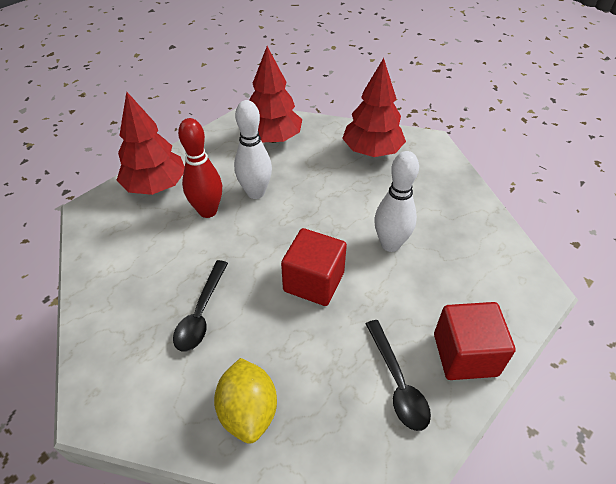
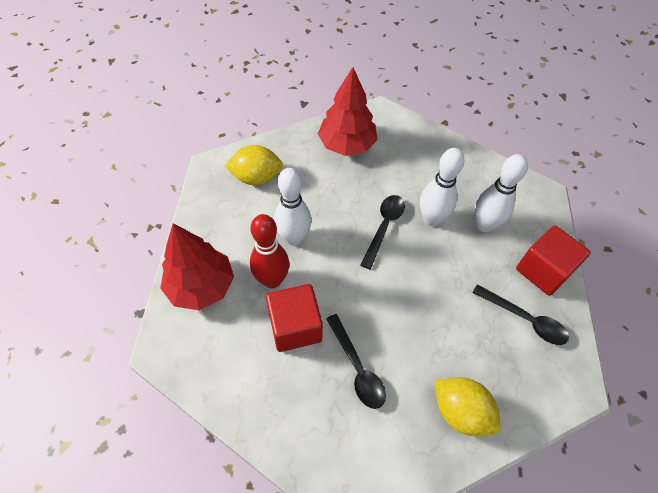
camera: 40 degrees left, 10 degrees up
red tree [250,46,302,143] -> yellow lemon [225,145,283,185]
red cube [281,228,347,306] -> red cube moved to [266,284,323,352]
none -> black spoon [361,195,405,269]
none -> white bowling pin [475,154,528,232]

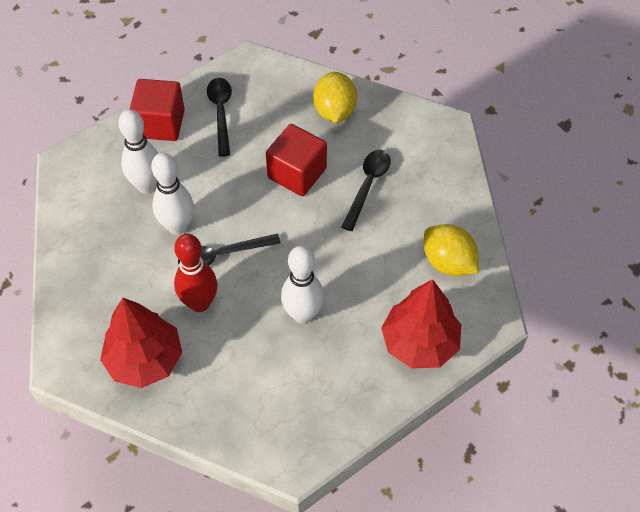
camera: 130 degrees left, 0 degrees up
yellow lemon [225,145,283,185] -> yellow lemon moved to [424,224,479,276]
red bowling pin [250,214,289,288] -> red bowling pin moved to [174,234,218,312]
red cube [266,284,323,352] -> red cube moved to [266,124,327,196]

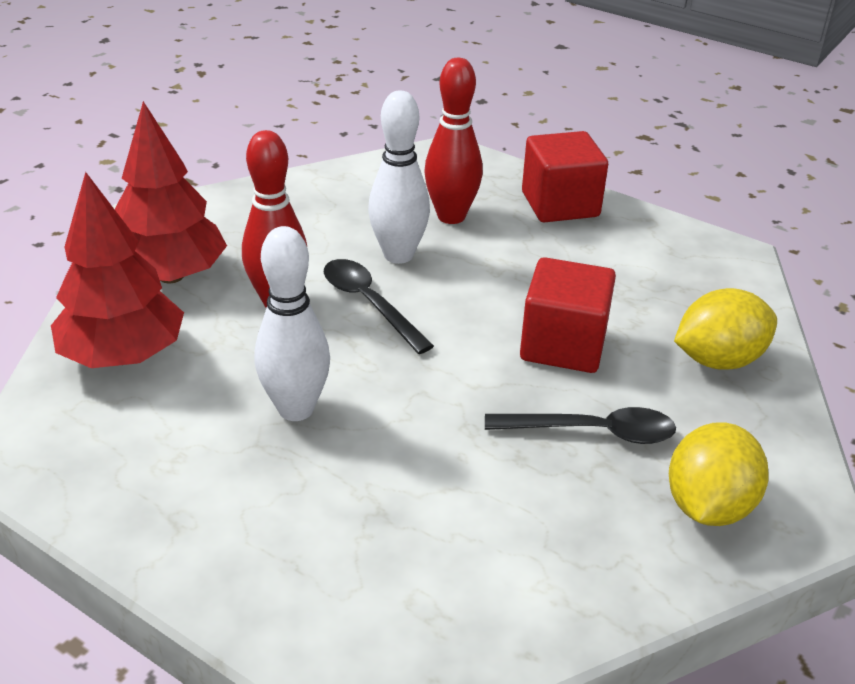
camera: 70 degrees right, 20 degrees down
white bowling pin [118,109,159,193] -> red bowling pin [424,58,483,224]
black spoon [207,78,232,157] -> none
red tree [381,279,461,368] -> red tree moved to [51,172,184,368]
yellow lemon [424,224,479,276] -> yellow lemon moved to [669,423,769,526]

